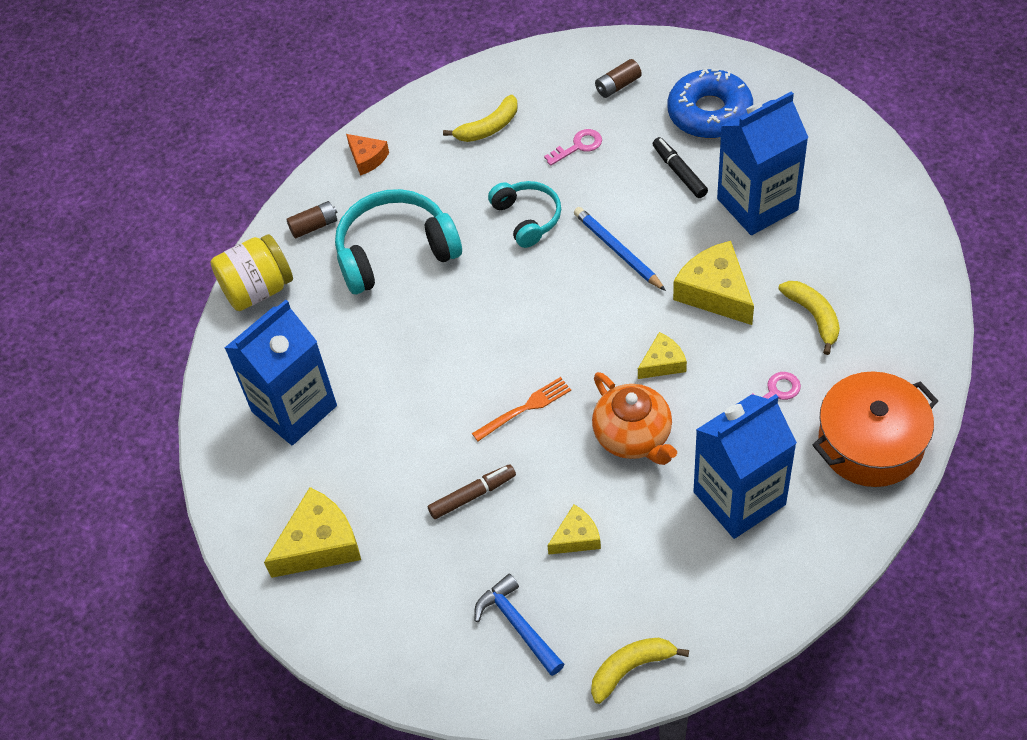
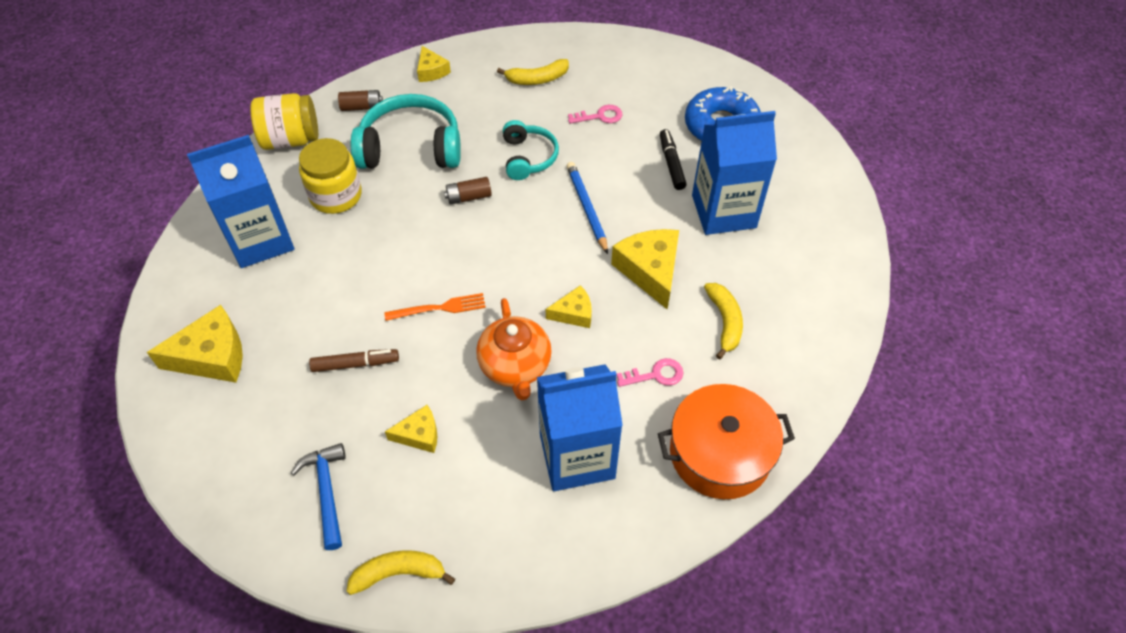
camera: 15 degrees right, 0 degrees up
orange cheese [346,134,389,176] -> yellow cheese [417,46,451,82]
brown battery [595,59,642,98] -> brown battery moved to [444,177,492,205]
none -> yellow jar [299,138,362,214]

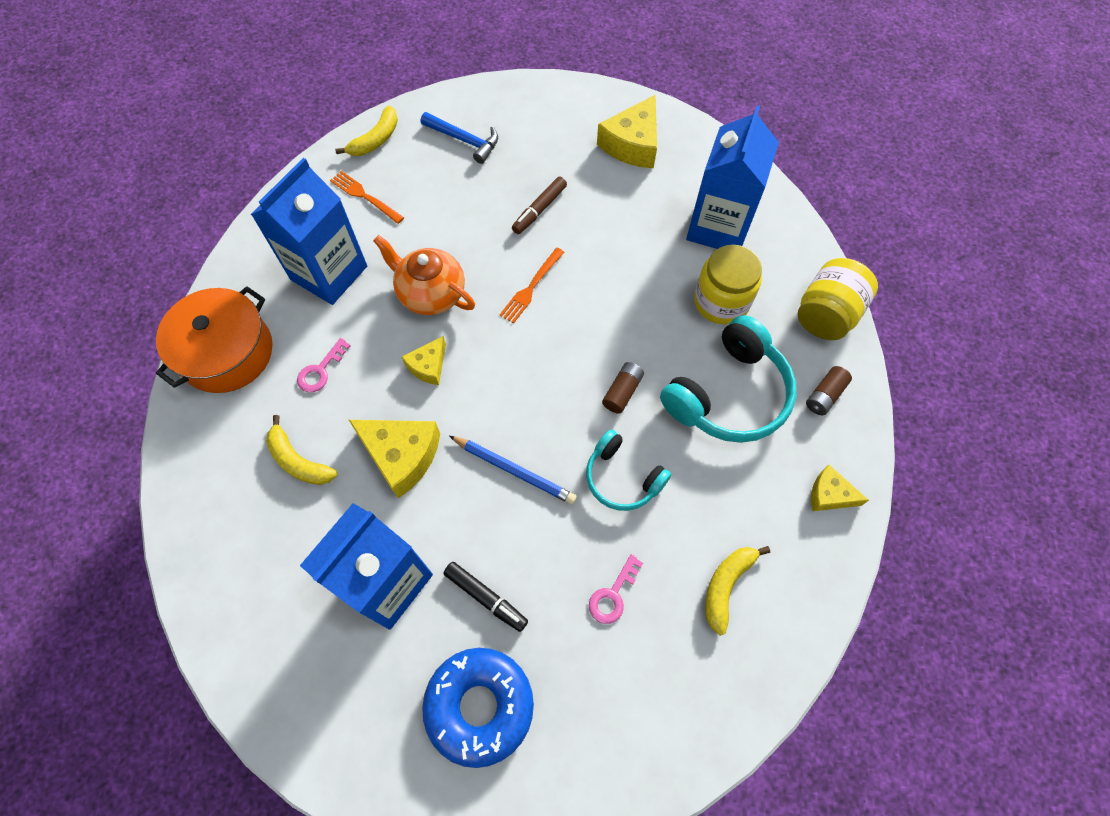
camera: 135 degrees right, 10 degrees up
yellow cheese [385,405,437,453] -> none
none -> orange fork [330,171,404,224]

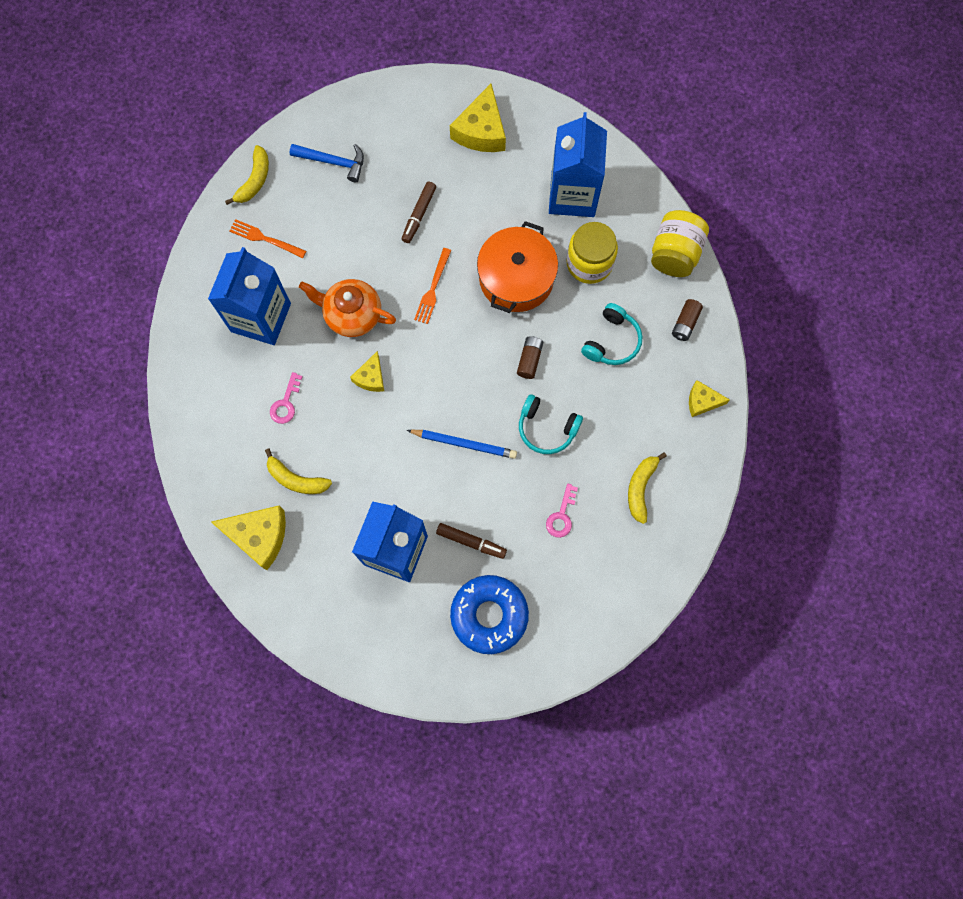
camera: 15 degrees left, 10 degrees up
orange pot [156,286,273,393] -> orange pot moved to [477,221,558,313]
yellow cheese [349,420,440,499] -> yellow cheese moved to [211,505,286,570]
black marker [443,562,528,632] -> brown marker [436,523,507,559]
turquoise headphones [660,315,797,443] -> turquoise headphones [581,303,642,365], size x0.60

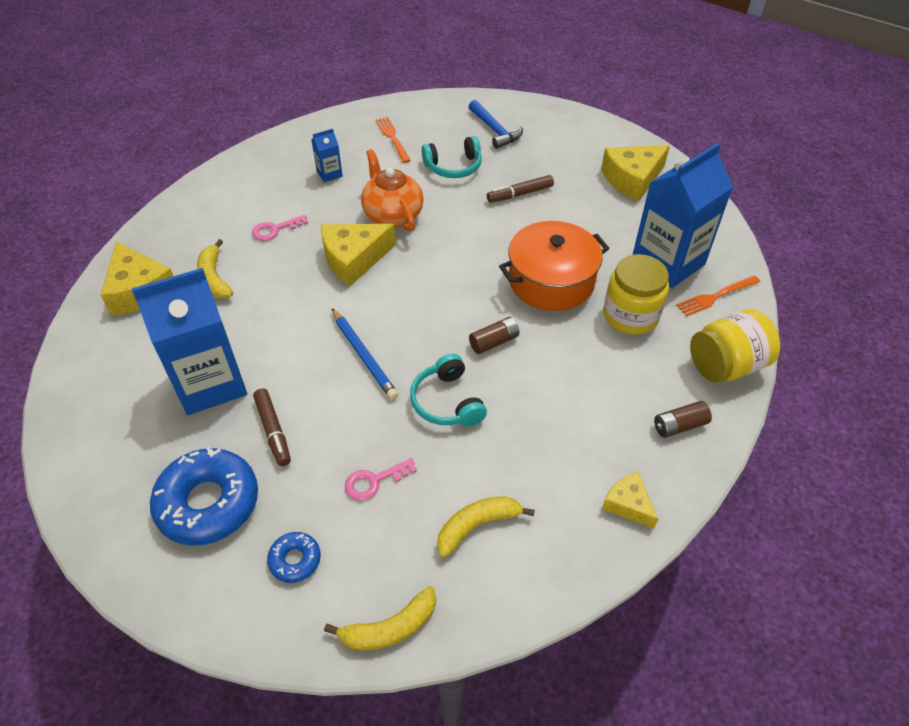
camera: 45 degrees right, 25 degrees down
blue carton [208,247,291,345] -> blue carton [311,129,343,182], size x0.43
yellow banana [225,145,269,205] -> yellow banana moved to [324,586,436,651]
yellow cheese [350,351,384,392] -> yellow cheese [321,224,396,286], size x1.75
orange fork [414,248,451,324] -> orange fork moved to [676,275,760,317]
turquoise headphones [581,303,642,365] -> turquoise headphones moved to [422,136,482,178]
none -> blue donut [267,532,321,583]

